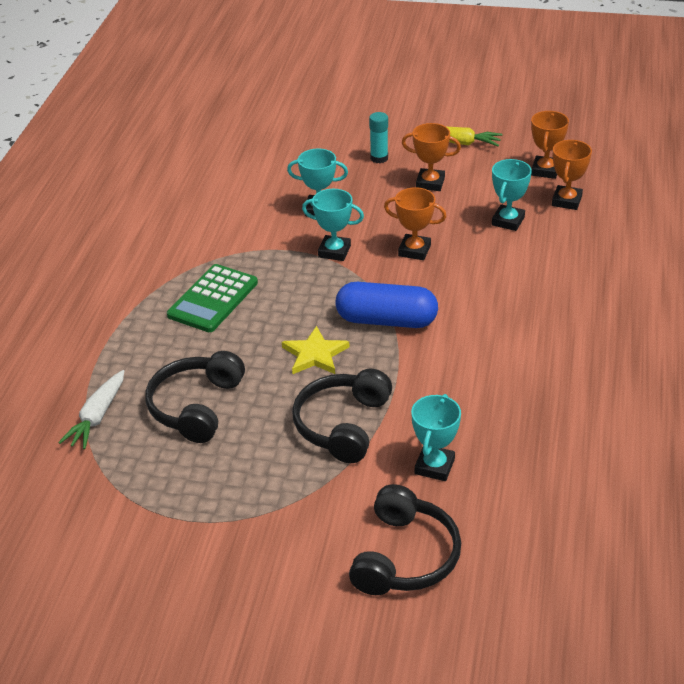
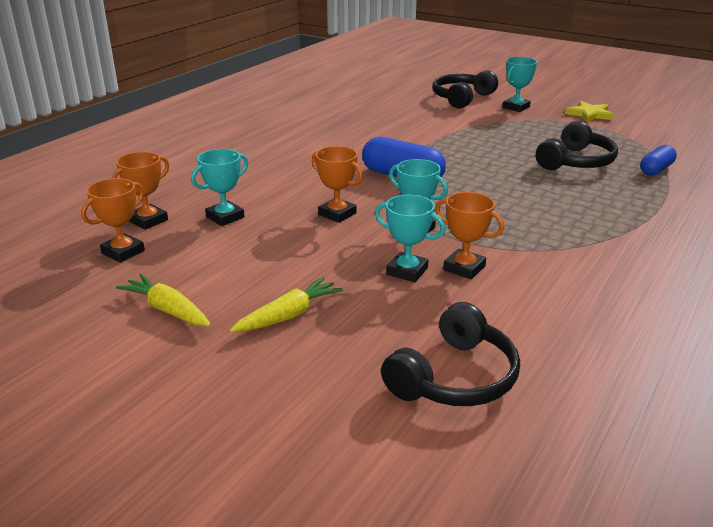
camera: 160 degrees left, 10 degrees down
white carrot [58,370,124,449] -> blue capsule [640,145,677,176]
green calculator [167,264,258,332] -> none
yellow star [282,326,349,374] -> yellow star moved to [565,101,615,123]
black headphones [292,369,392,463] -> black headphones moved to [381,302,520,406]
turquoise glue stick [369,112,388,163] -> yellow carrot [230,277,343,333]
orange trophy [402,123,461,191] -> orange trophy moved to [435,192,505,280]
turquoise trophy [411,394,461,481] -> turquoise trophy moved to [503,57,537,112]

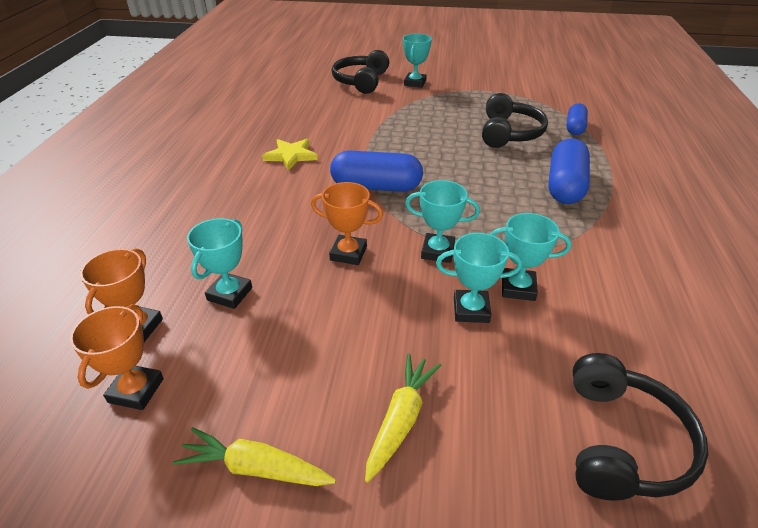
camera: 25 degrees left, 10 degrees up
orange trophy [435,192,505,280] -> turquoise trophy [490,213,572,301]
yellow star [565,101,615,123] -> yellow star moved to [262,139,318,171]
none -> blue capsule [548,138,590,204]

